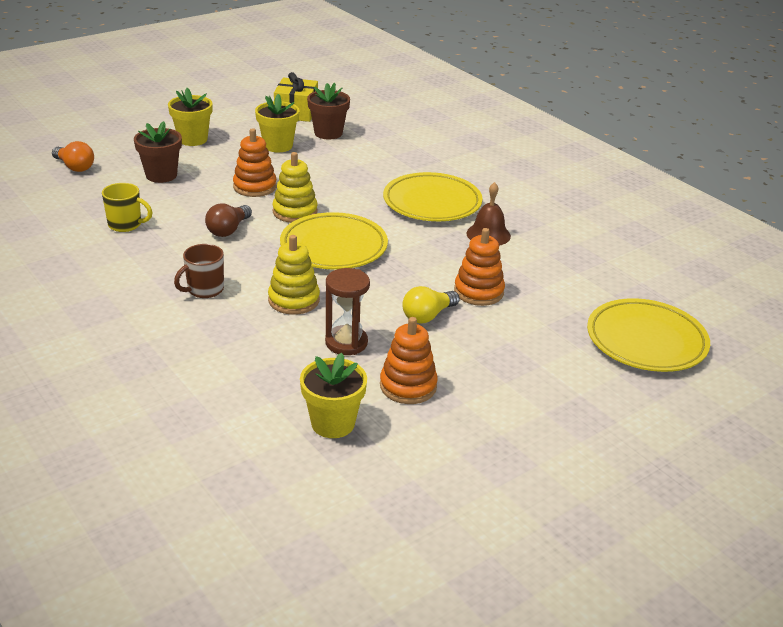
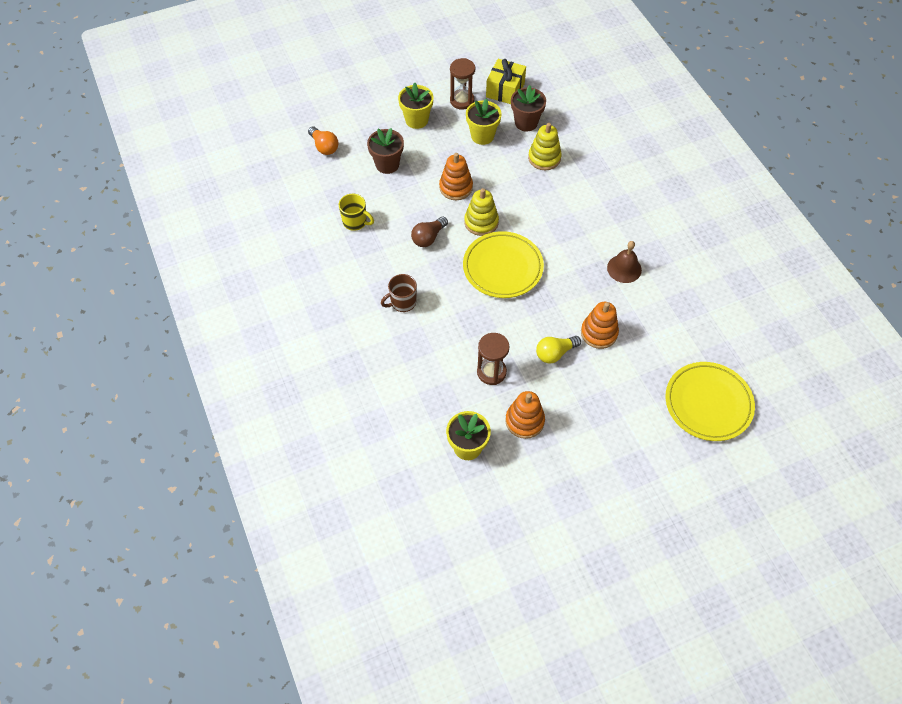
camera: 15 degrees right, 25 degrees up
yellow stacking toy [268,235,320,315] -> yellow stacking toy moved to [528,123,562,170]
yellow plate [383,172,482,221] -> none
none -> brown hourglass [450,58,475,110]

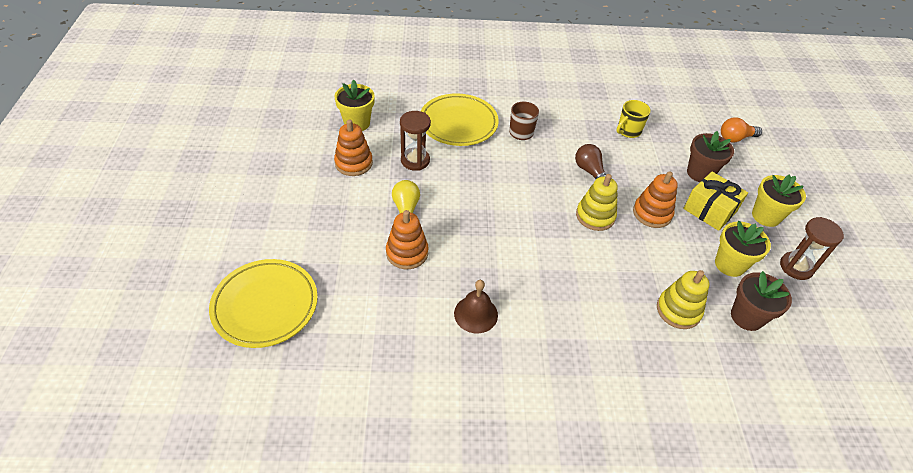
camera: 110 degrees right, 10 degrees down
yellow plate [463,231,544,298] -> yellow plate moved to [421,93,499,146]
yellow gift [486,59,526,104] -> yellow gift moved to [683,172,748,231]

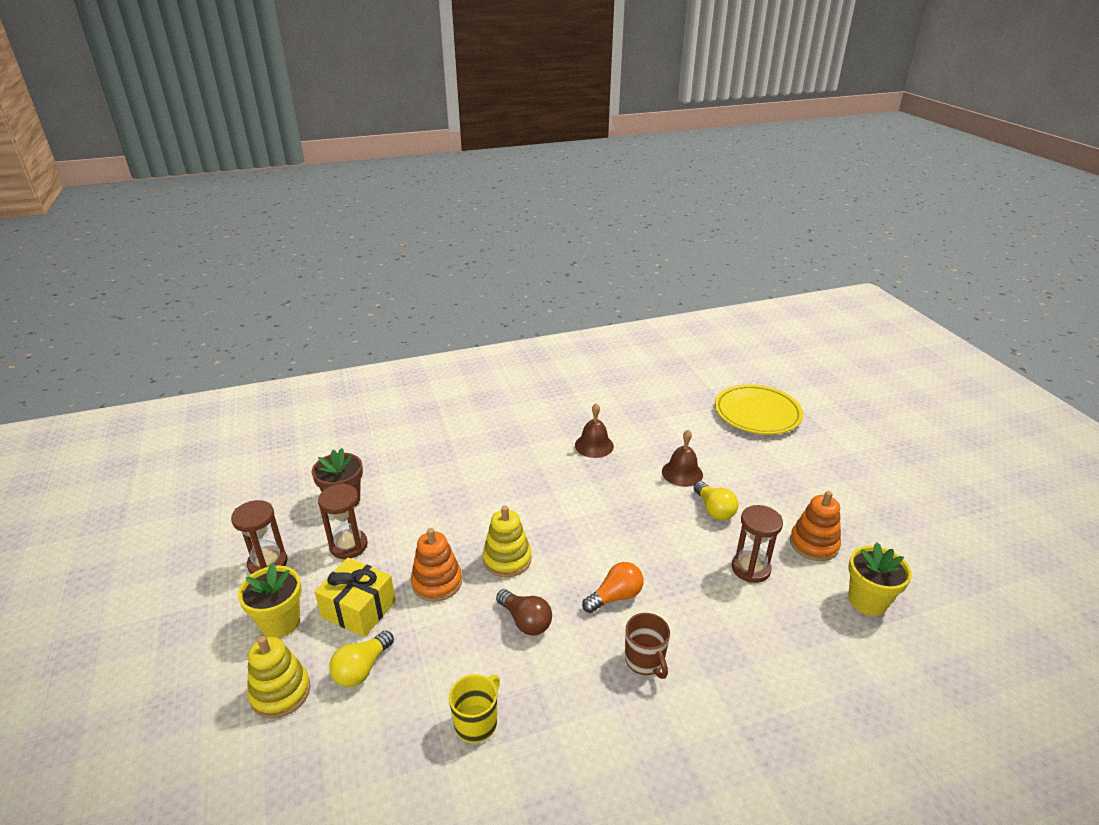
camera: 165 degrees right, 15 degrees down
orange stacking toy [386,210,429,269] -> brown bell [662,430,703,487]
yellow plate [421,93,499,146] -> none
yellow stacking toy [657,270,710,329] -> yellow stacking toy moved to [247,636,310,719]
brown flower pot [687,131,734,182] -> yellow light bulb [329,630,394,687]
yellow flower pot [715,221,771,277] -> brown hourglass [318,483,368,559]
orange light bulb [721,117,762,143] -> orange light bulb moved to [582,562,643,613]

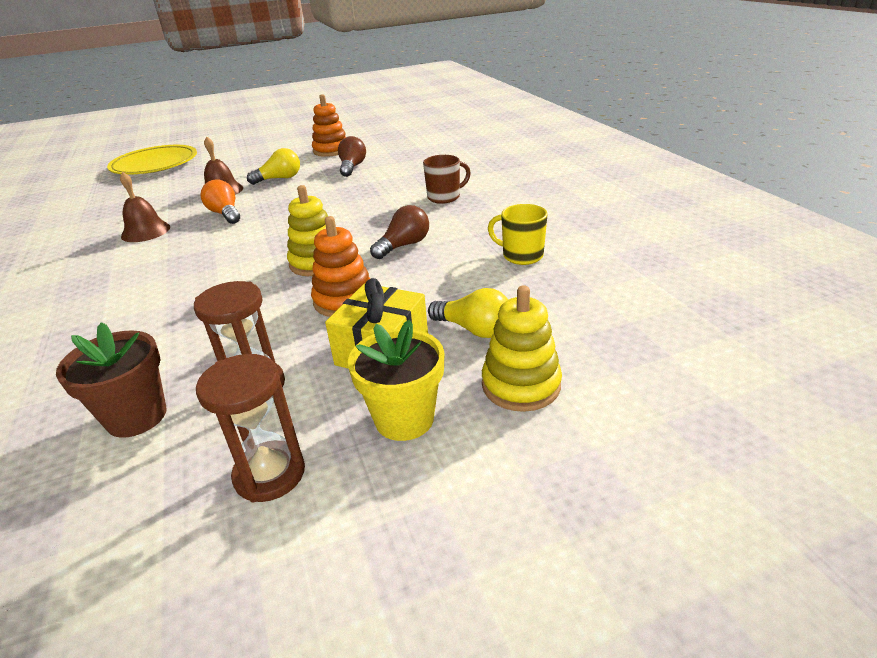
camera: 90 degrees left, 0 degrees up
orange light bulb [582,562,643,613] -> orange light bulb moved to [201,179,240,224]
brown hourglass [732,505,783,583] -> brown light bulb [338,136,366,177]
yellow flower pot [848,542,912,616] -> none

